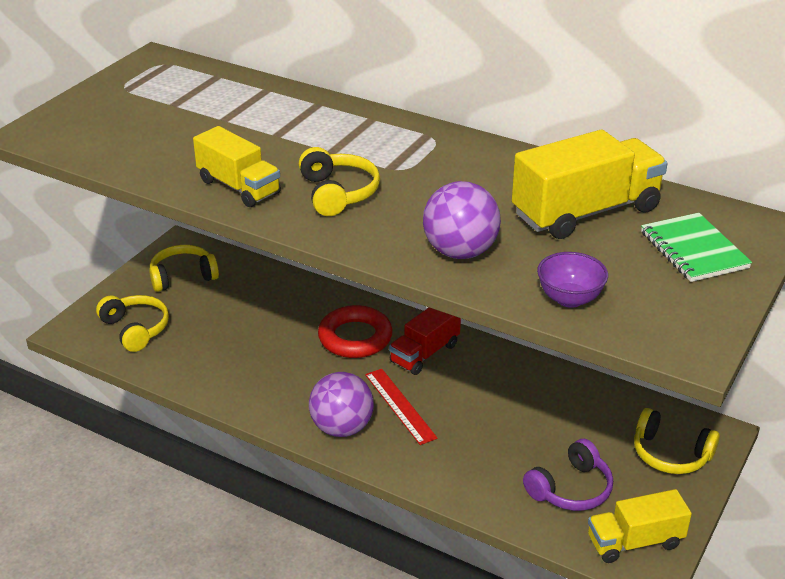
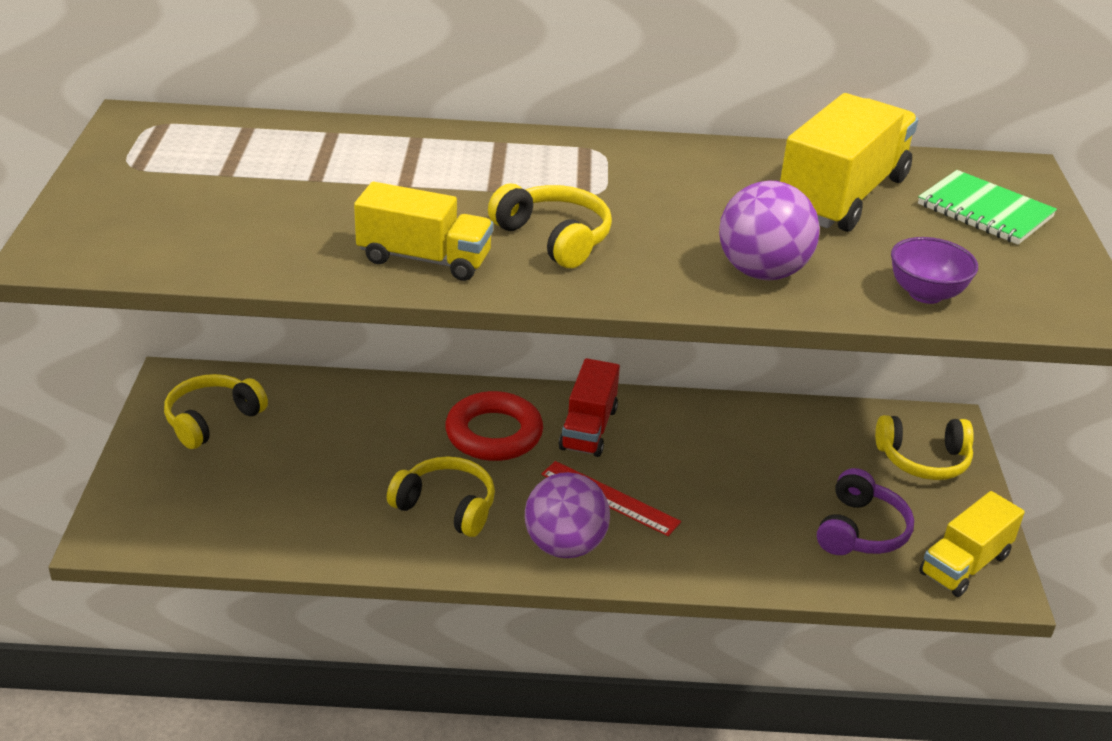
camera: 30 degrees left, 0 degrees up
yellow headphones [96,295,169,352] -> yellow headphones moved to [387,456,495,537]

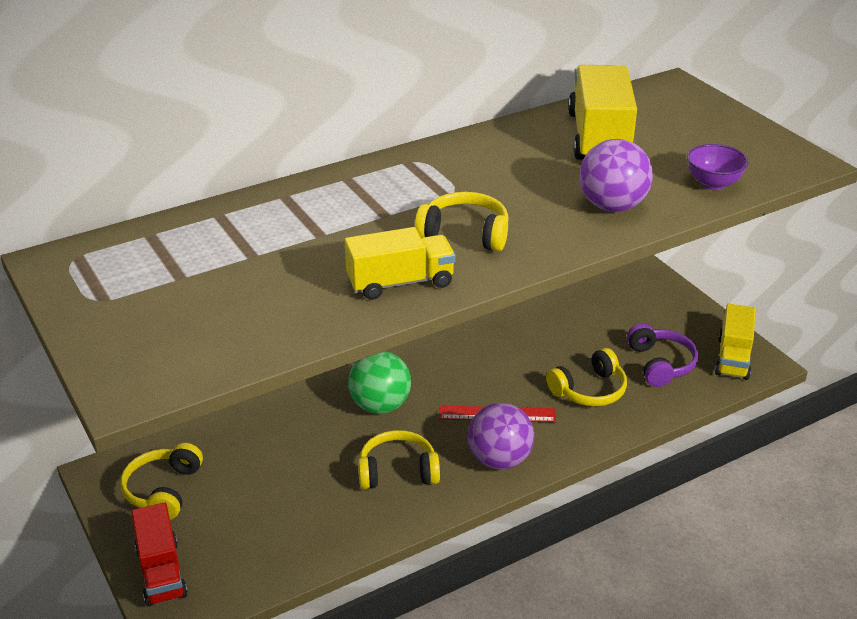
camera: 30 degrees left, 0 degrees up
red ring [445,391,543,461] -> green ball [348,351,411,414]
red truck [559,358,620,457] -> red truck moved to [131,503,188,607]
yellow headphones [875,415,974,480] -> yellow headphones moved to [546,348,627,406]
green notebook [918,170,1057,245] -> none

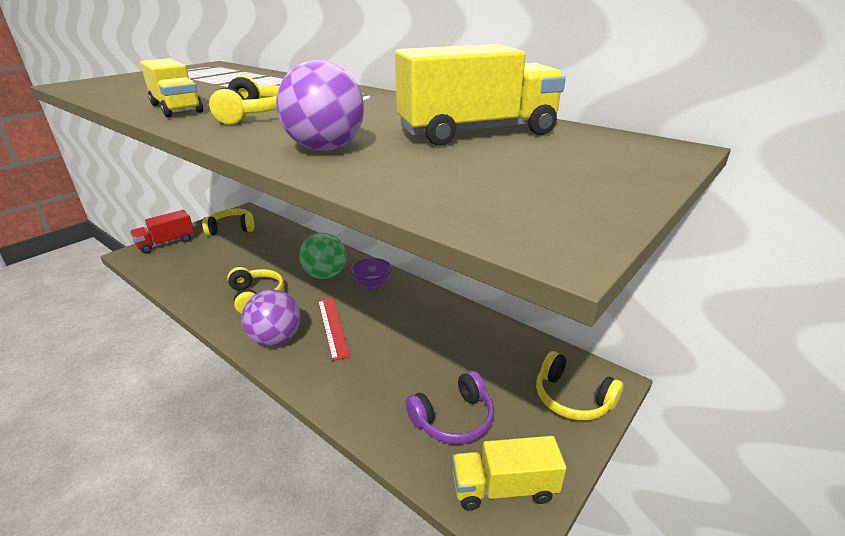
camera: 70 degrees right, 5 degrees down
yellow headphones [546,348,627,406] -> yellow headphones moved to [536,351,623,421]
purple bowl [687,144,749,190] -> purple bowl moved to [351,258,392,289]

